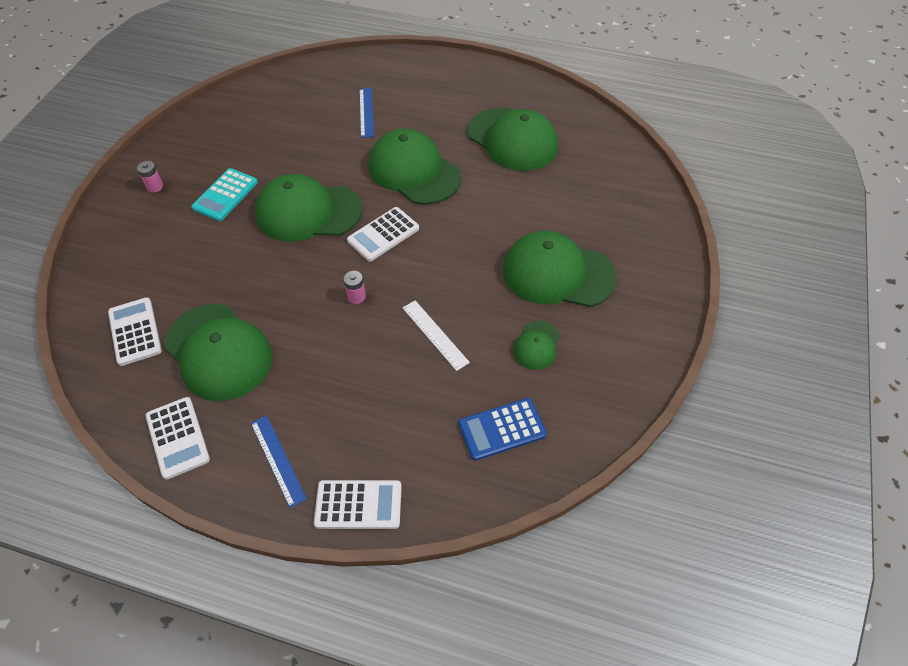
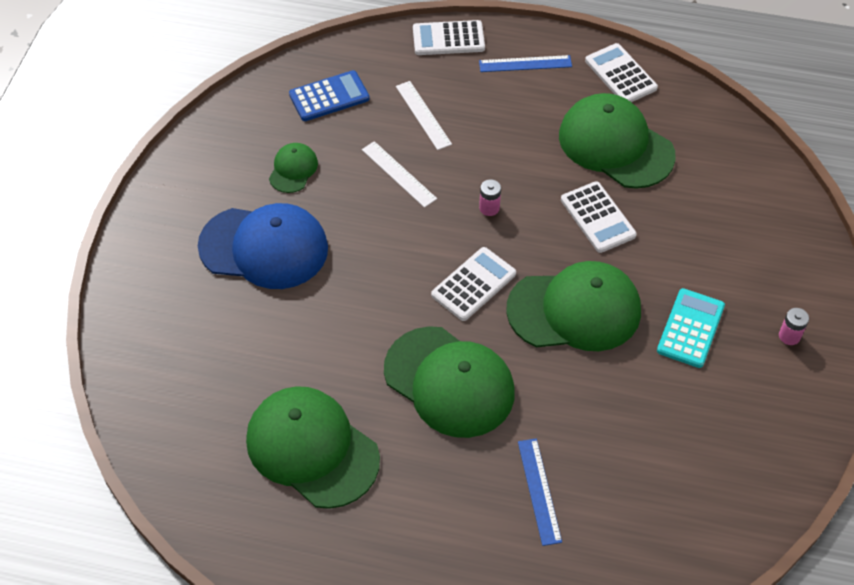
camera: 175 degrees right, 0 degrees up
white calculator [108,297,162,366] -> white calculator moved to [561,181,637,253]
blue ruler [251,415,307,508] -> blue ruler turned 60 degrees counterclockwise [479,55,572,72]
green cap [503,230,617,307] -> blue cap [198,203,328,289]
none -> white ruler [396,81,452,150]

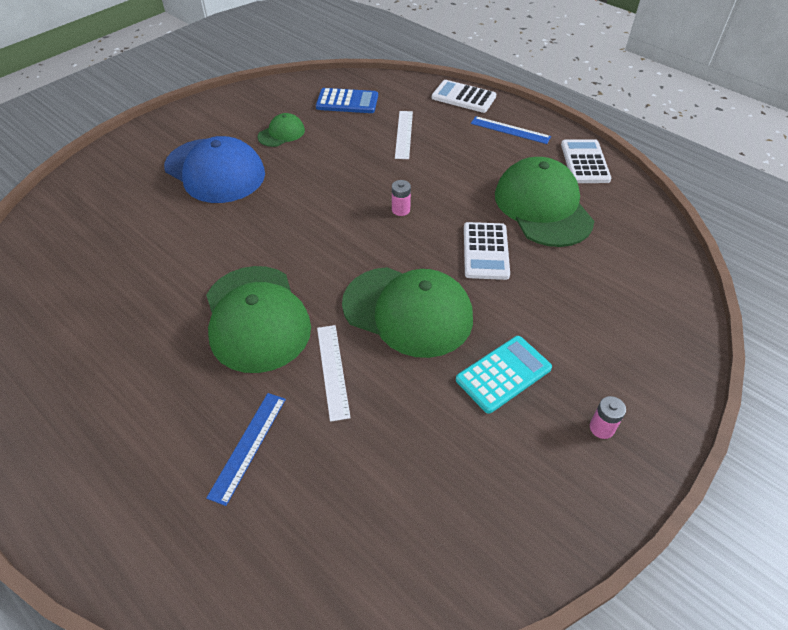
camera: 30 degrees right, 5 degrees down
green cap [246,386,380,509] -> none
white ruler [362,141,437,208] -> white ruler moved to [317,325,351,422]
white calculator [431,247,516,321] -> none

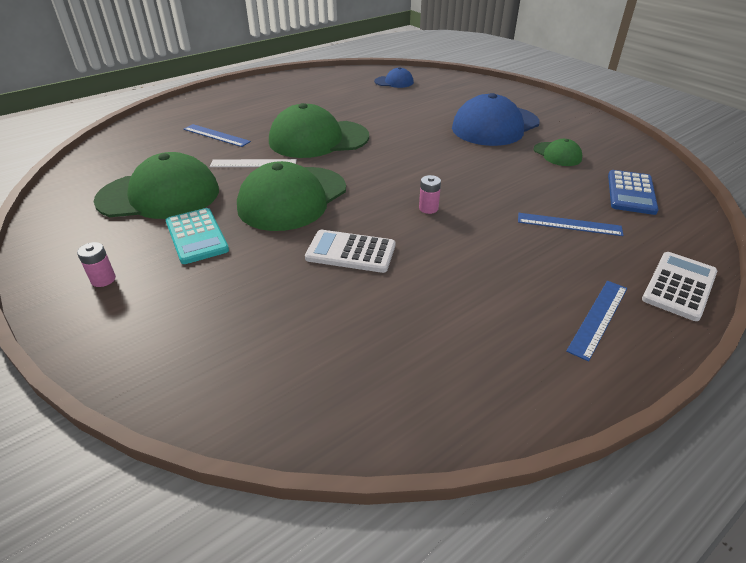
camera: 100 degrees right, 10 degrees down
white ruler [395,111,413,159] -> blue ruler [518,213,624,236]
green cap [495,157,594,247] -> green cap moved to [94,152,219,219]
white calculator [561,139,611,183] -> none
none -> blue cap [374,67,414,88]

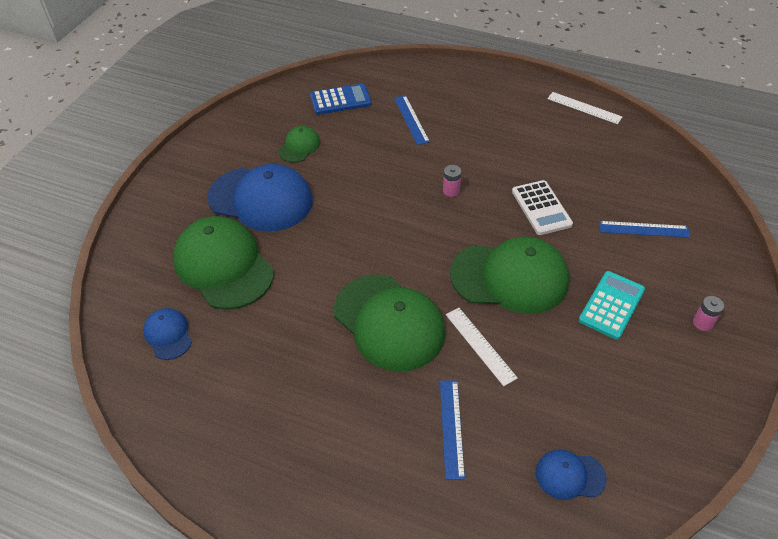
camera: 120 degrees left, 10 degrees up
green cap [94,152,219,219] -> green cap moved to [173,216,274,309]
blue ruler [566,281,627,361] -> blue ruler moved to [599,221,690,238]
white calculator [642,252,717,321] -> none
none -> blue cap [536,449,606,500]
none -> white ruler [547,92,622,124]

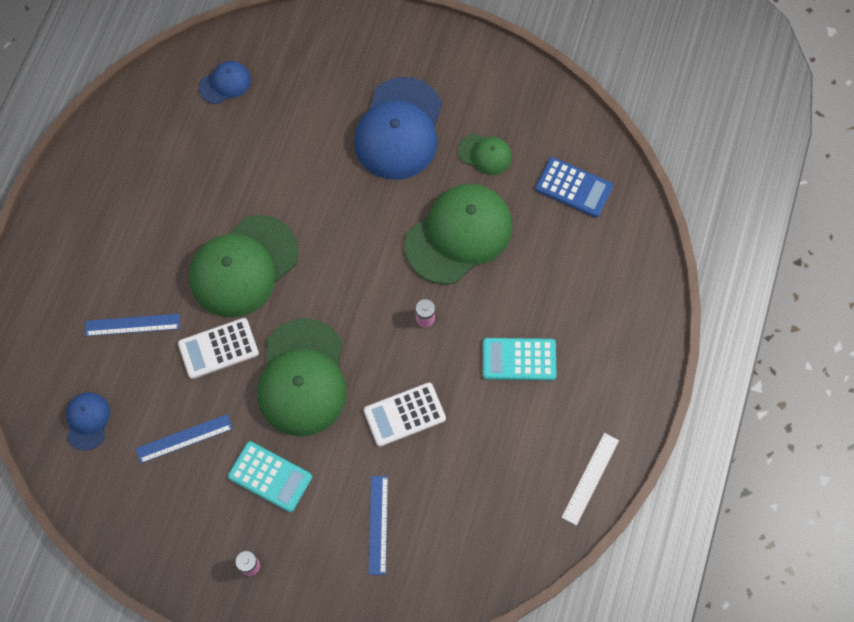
camera: 85 degrees right, 20 degrees up
green cap [173,216,274,309] -> green cap moved to [404,184,513,285]
blue calculator [310,83,372,115] -> blue calculator turned 45 degrees counterclockwise [535,157,613,218]
blue ruler [394,95,430,145] -> blue ruler moved to [136,414,233,463]
white ruler [446,308,518,386] -> white calculator [178,318,259,379]
none -> turquoise calculator [483,338,556,381]

